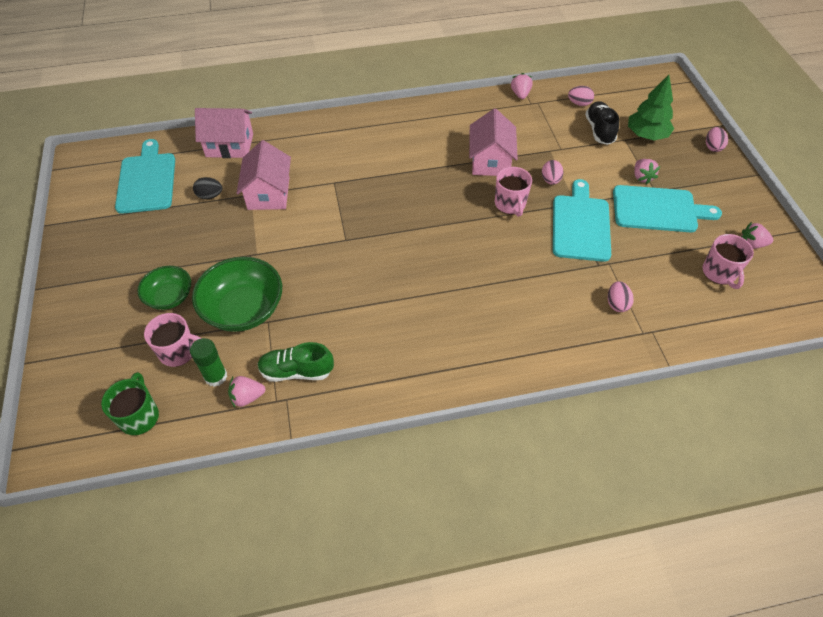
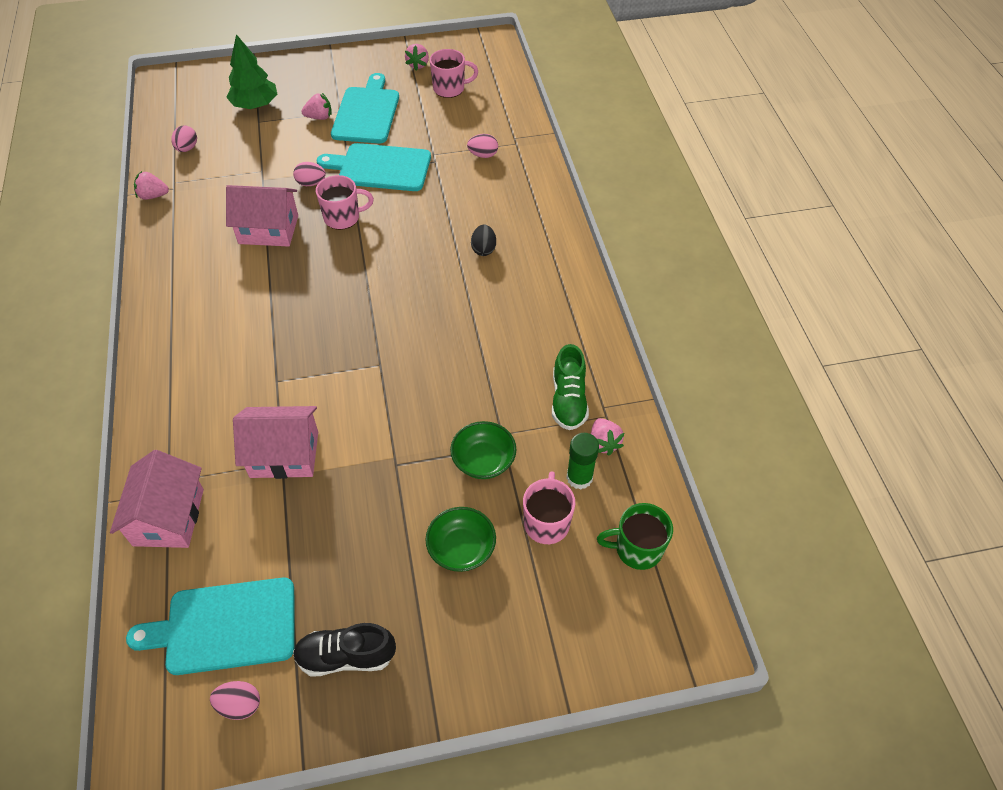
camera: 90 degrees left, 0 degrees up
green bowl [192,257,282,332] -> green bowl [450,421,516,479], size x0.61
black egg [193,177,222,199] -> black egg moved to [471,225,496,256]
black shoe [585,101,619,145] -> black shoe moved to [293,623,396,676]
pink egg [706,127,728,152] -> pink egg moved to [210,681,260,720]

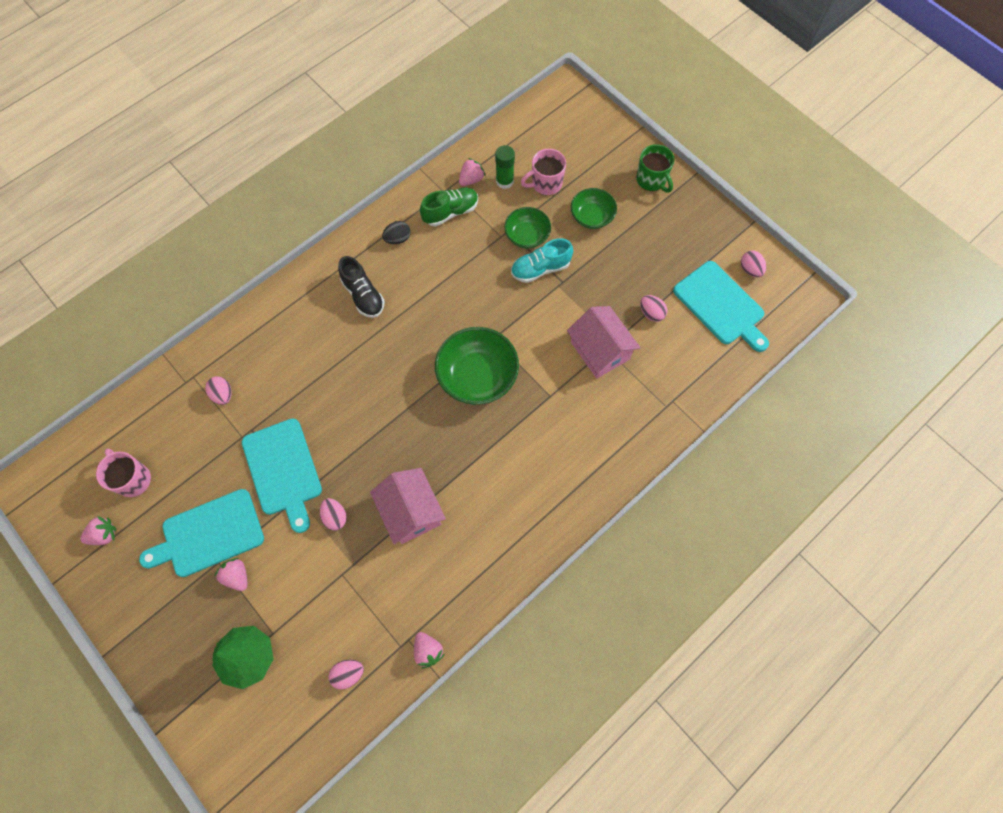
camera: 120 degrees left, 15 degrees up
pink house [110,450,204,548] -> none
black shoe [293,623,396,676] -> black shoe moved to [338,256,385,318]
pink mug [316,175,374,230] -> none
black egg [471,225,496,256] -> black egg moved to [382,221,410,244]
green mug [597,503,673,570] -> green mug moved to [636,144,674,193]
none -> green bowl [435,327,519,405]
none -> turquoise shoe [511,238,573,283]
none -> pink egg [640,295,667,322]

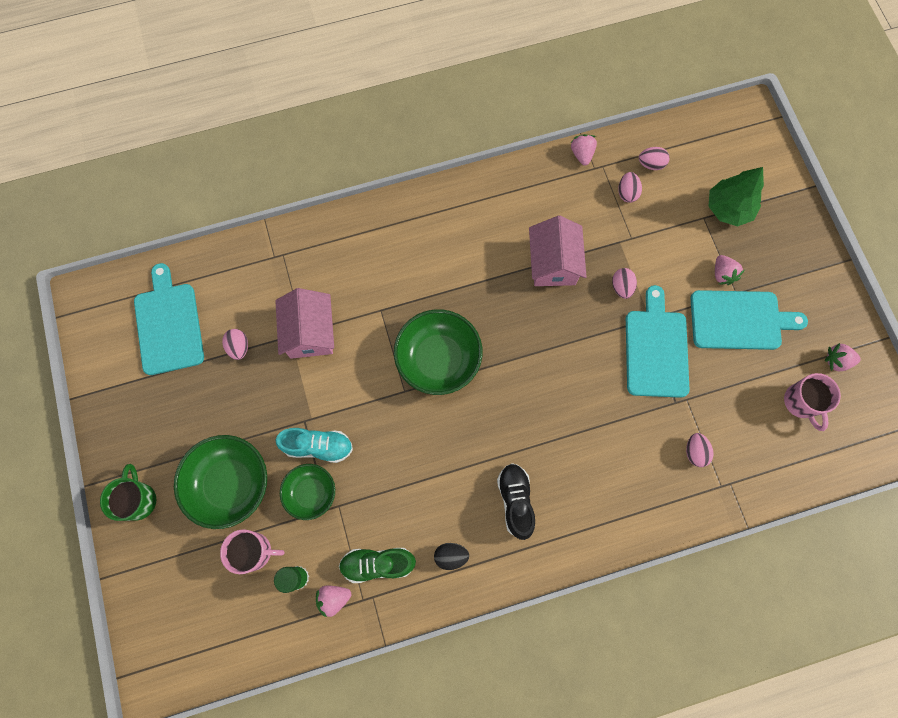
camera: 155 degrees left, 5 degrees up
green bowl [571,188,617,229] -> green bowl [174,435,267,529], size x1.65
pink egg [741,251,766,277] -> pink egg moved to [618,172,642,203]

